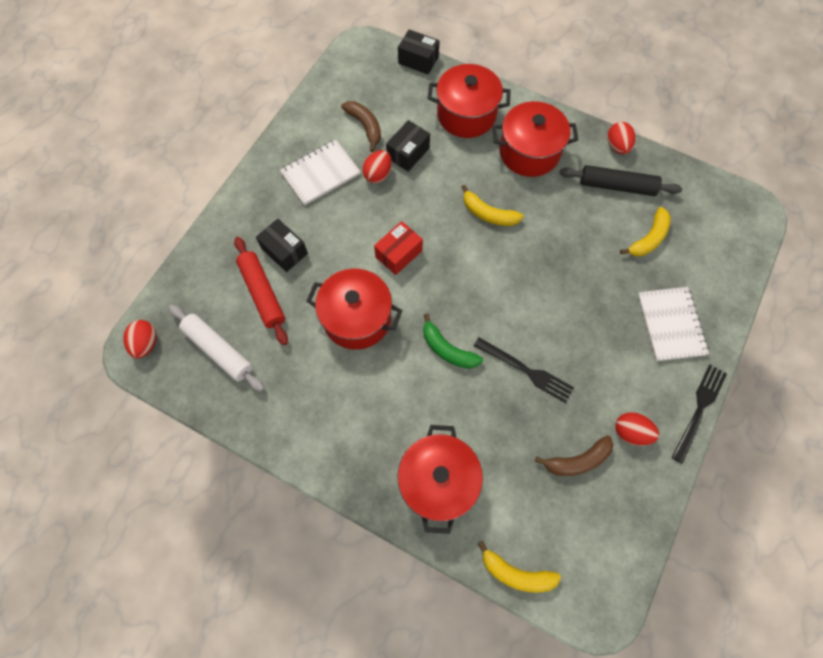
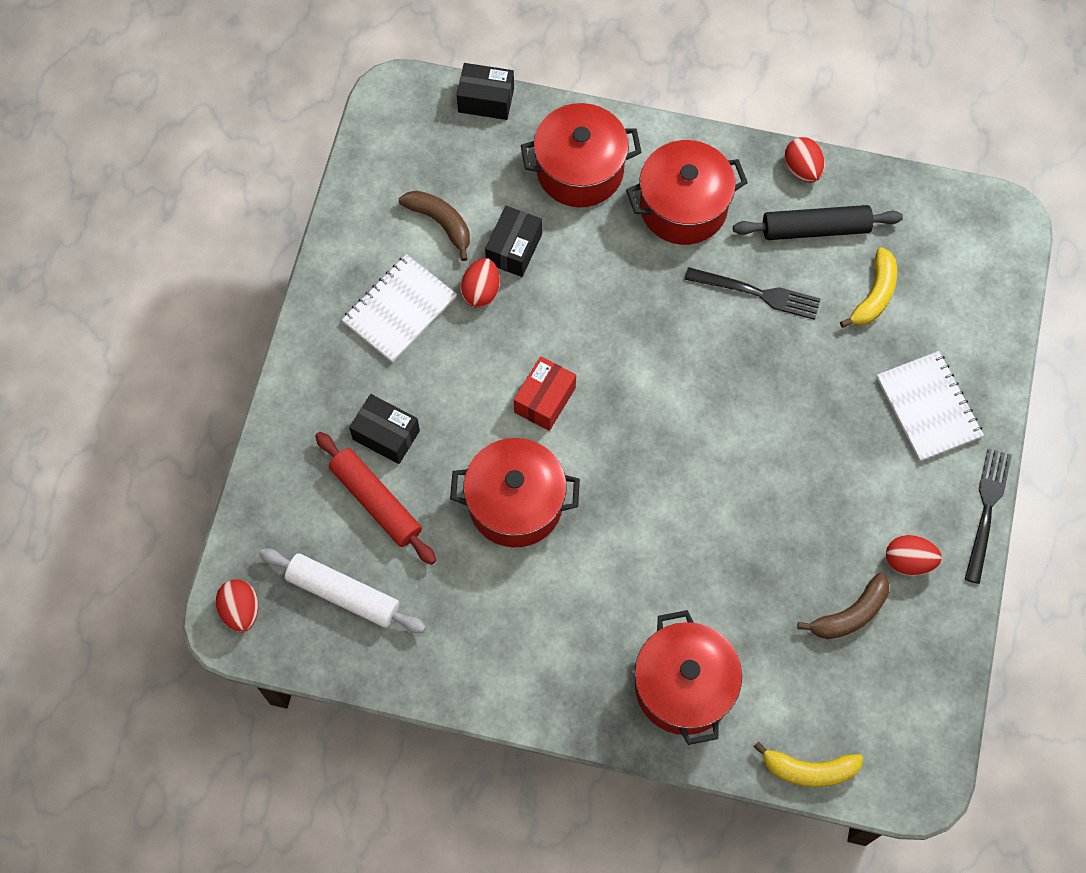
camera: 15 degrees left, 0 degrees up
green banana [423,313,483,369] -> none
yellow banana [462,185,523,226] -> none
black fork [474,337,574,403] -> black fork moved to [685,267,821,320]

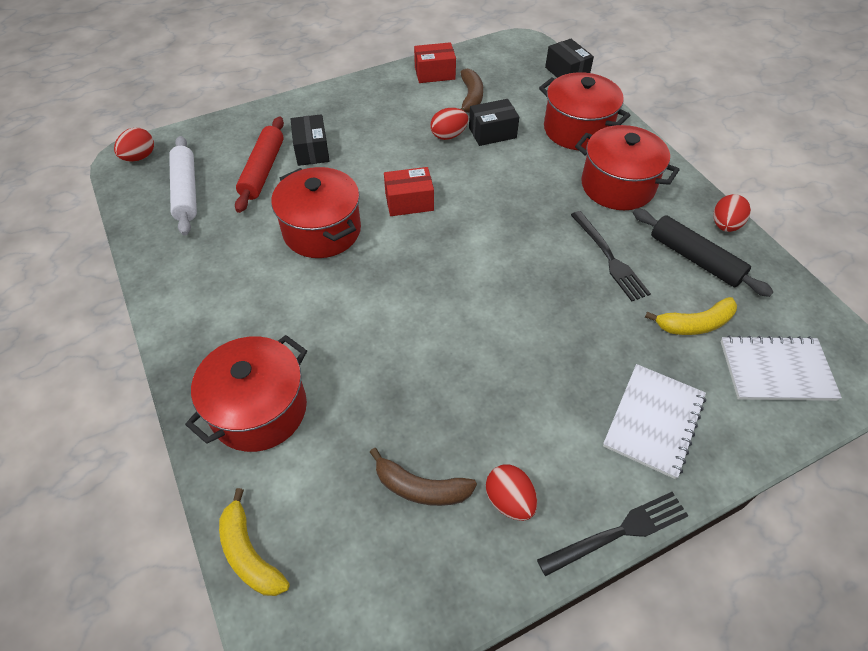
camera: 50 degrees right, 15 degrees down
white notebook [342,254,457,363] -> white notebook moved to [720,335,842,401]
none -> red box [414,42,456,83]

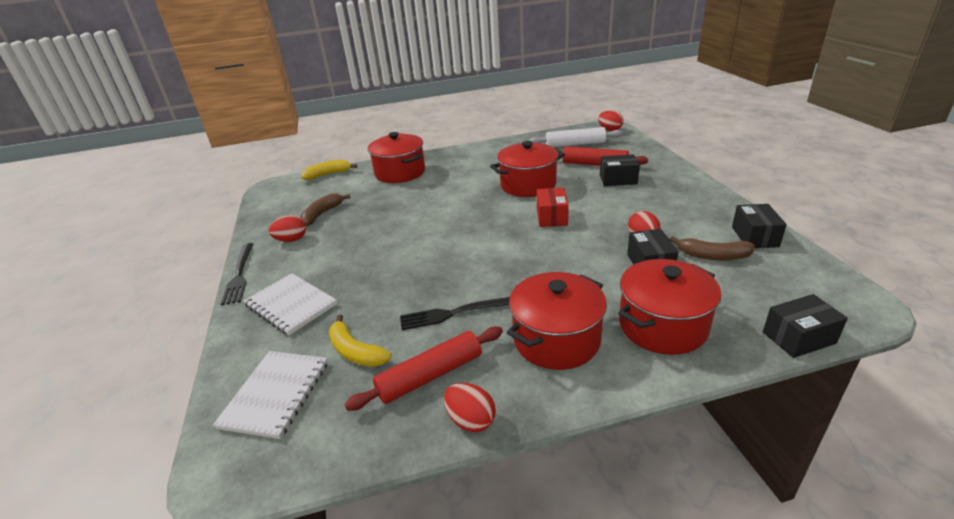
camera: 105 degrees right, 20 degrees down
red box [414,42,456,83] -> black box [732,204,787,248]
black rolling pin [633,209,773,297] -> red rolling pin [344,327,503,411]
yellow banana [645,297,737,335] -> yellow banana turned 45 degrees counterclockwise [328,315,392,367]

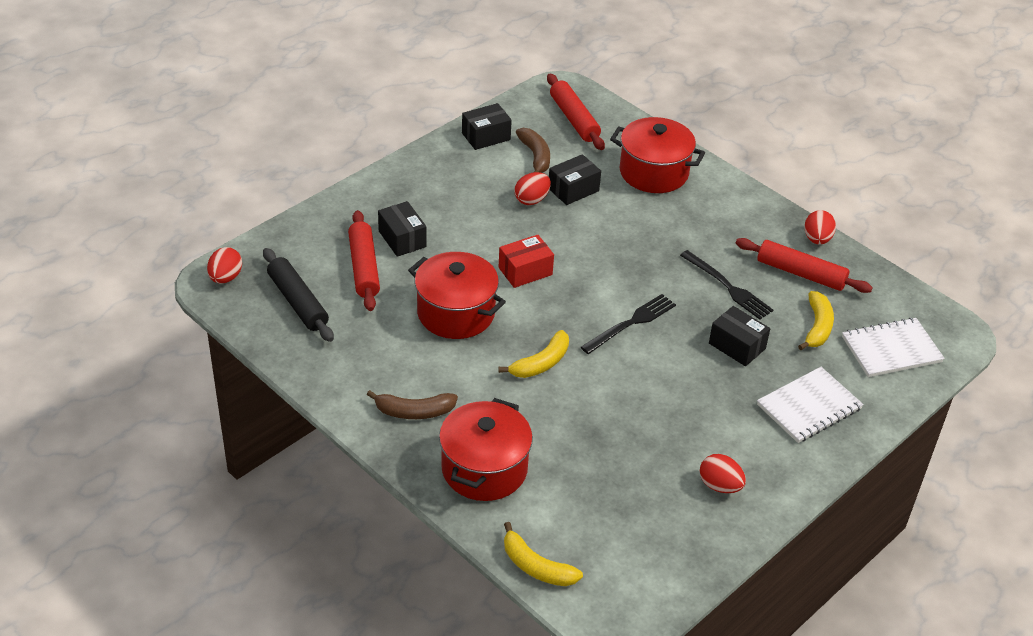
camera: 125 degrees left, 10 degrees up
black fork [221,243,253,305] -> black fork moved to [581,294,676,354]
white notebook [244,273,337,335] -> white notebook turned 45 degrees clockwise [757,367,864,443]
brown banana [300,194,351,226] -> brown banana moved to [367,390,458,419]
red pot [507,272,607,370] -> none
white rolling pin [529,127,623,147] -> black rolling pin [263,248,334,342]
black box [763,294,848,358] -> black box moved to [709,306,770,366]
none -> yellow banana [498,330,569,378]
none -> red rolling pin [547,74,605,150]

